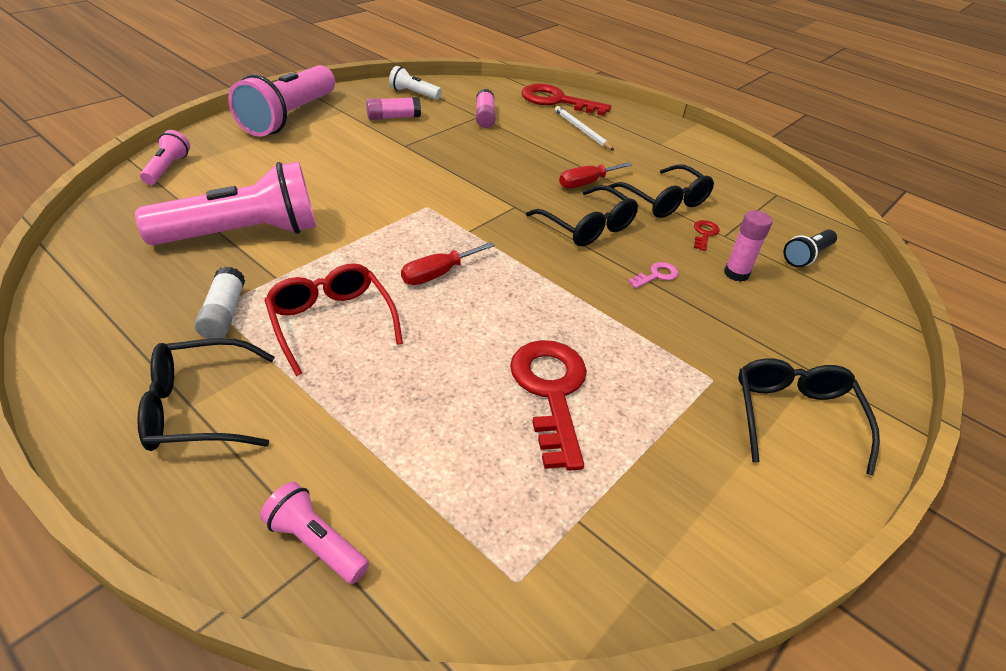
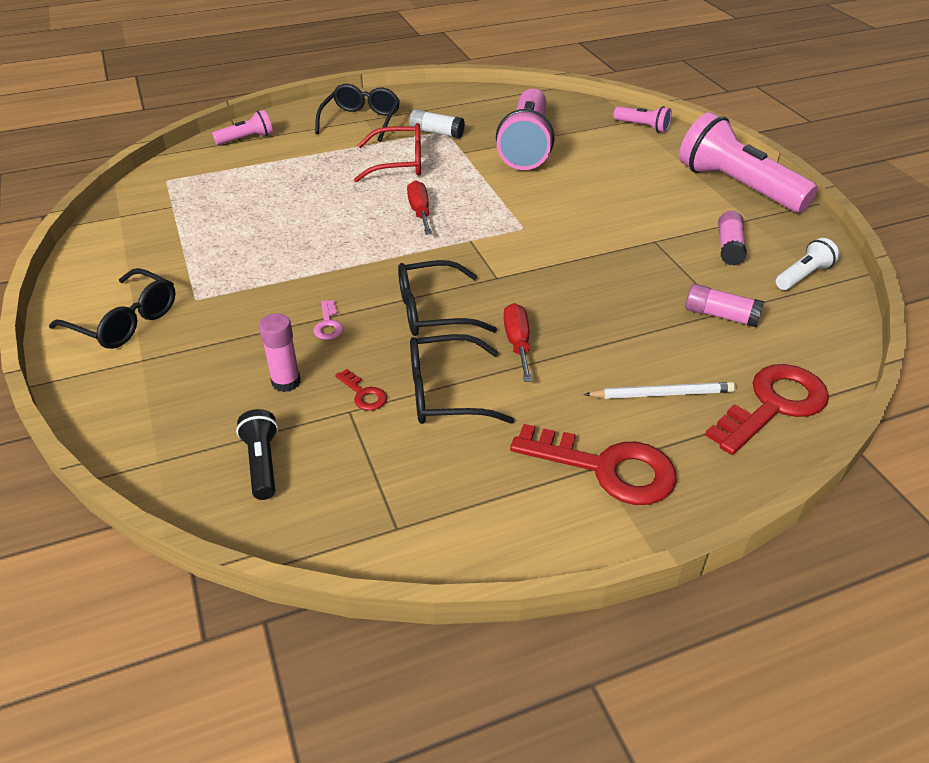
camera: 120 degrees right, 0 degrees up
red key [510,340,587,471] -> red key moved to [510,424,677,505]

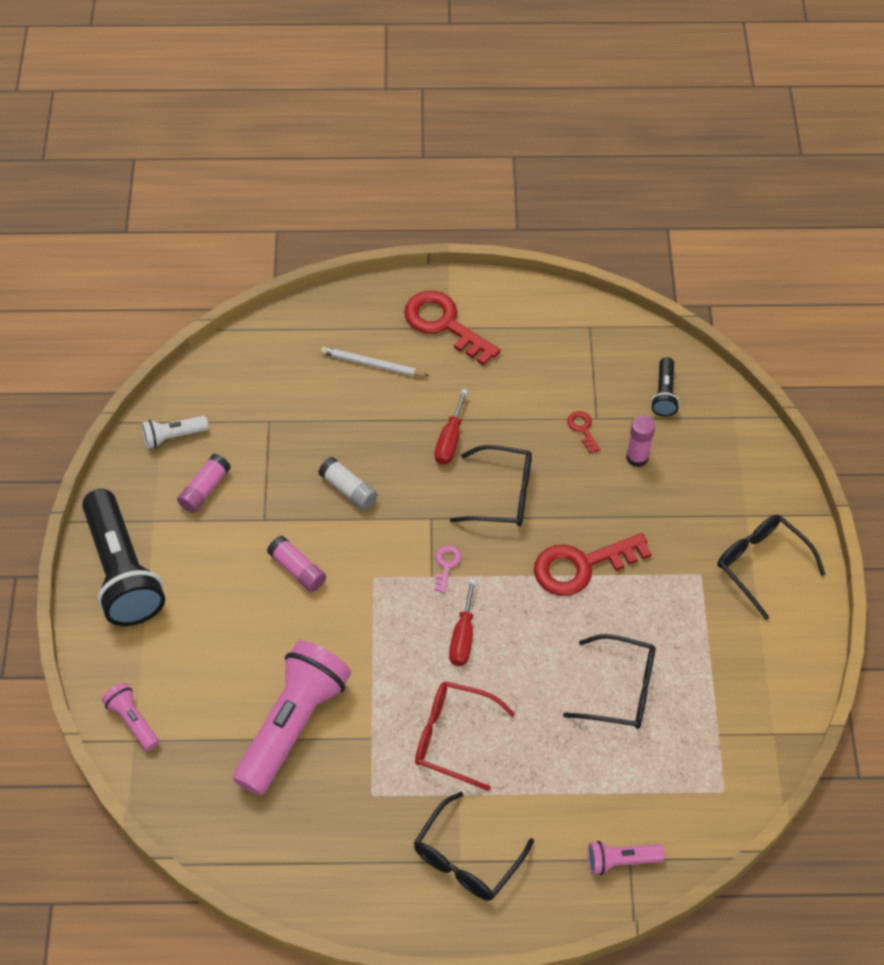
camera: 160 degrees left, 15 degrees up
pink key [313,300,343,340] -> pink key moved to [434,546,462,593]
white glue stick [409,109,465,138] -> white glue stick moved to [318,457,377,510]
black glasses [410,334,514,424] -> black glasses moved to [563,634,655,729]
pink flashlight [679,112,818,213] -> black flashlight [82,489,165,626]
pink glue stick [685,284,764,327] -> pink glue stick moved to [267,535,326,592]
red key [705,364,829,455] -> red key moved to [534,533,651,596]

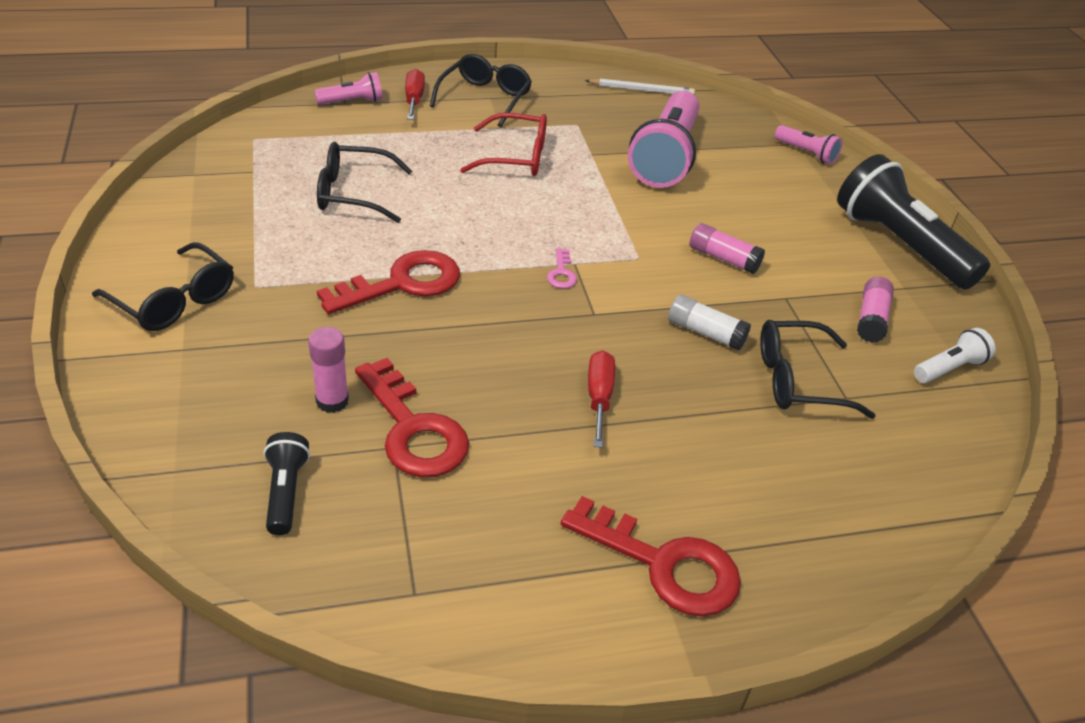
camera: 165 degrees right, 15 degrees down
white pencil [321,347,429,376] -> white pencil moved to [585,78,695,94]
red screwdriver [449,578,476,666] -> red screwdriver moved to [405,69,425,120]
black glasses [450,445,532,526] -> black glasses moved to [760,320,876,419]
red key [567,411,600,453] -> red key [355,358,469,478], size x2.25

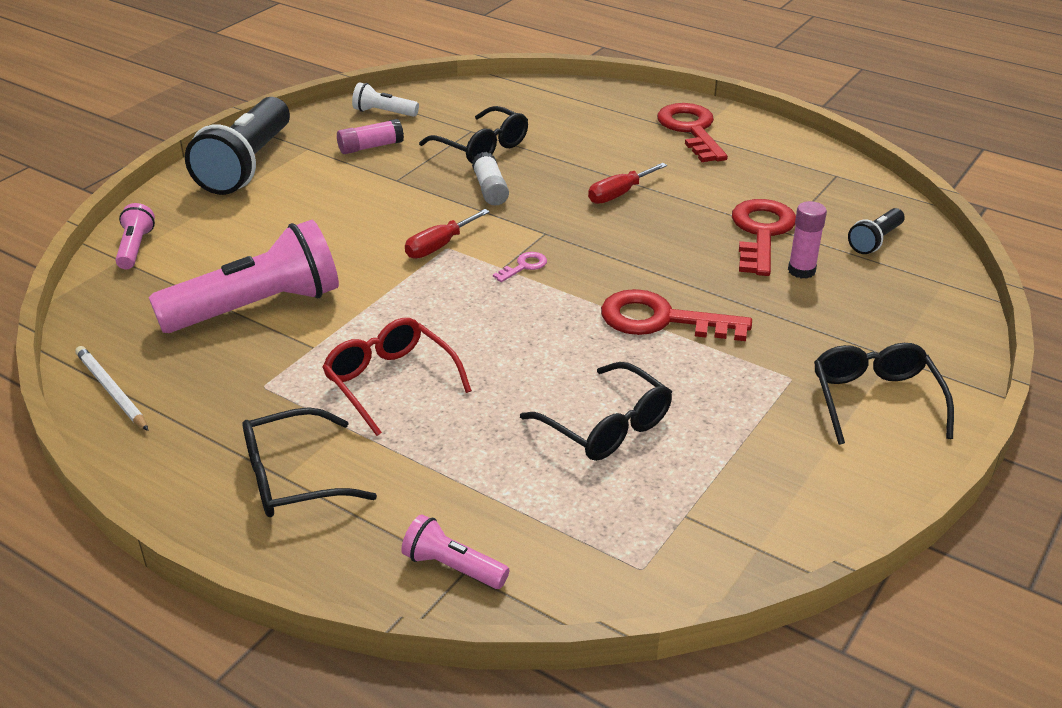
camera: 130 degrees left, 5 degrees down
red screwdriver [405,69,425,120] -> red screwdriver moved to [405,209,490,259]
pink glue stick [689,223,765,274] -> none

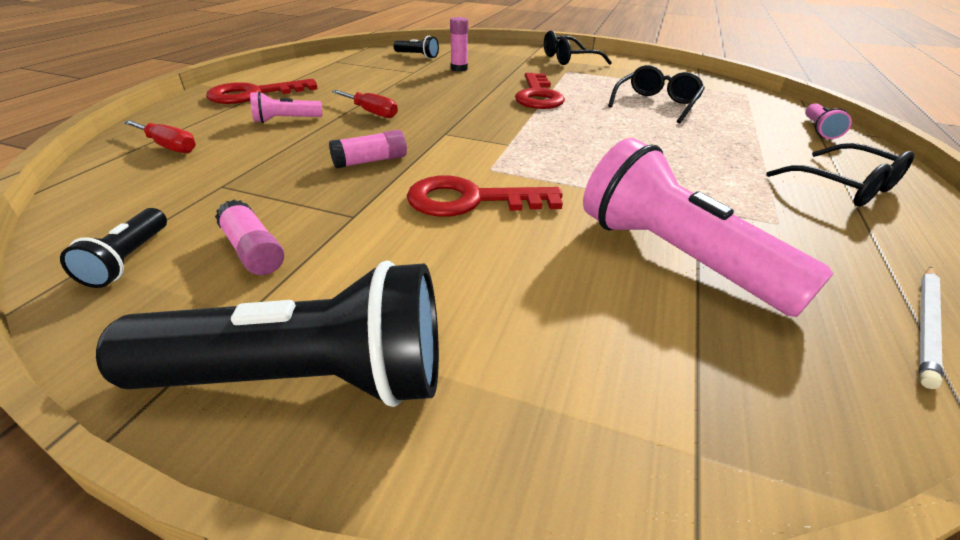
camera: 105 degrees left, 0 degrees up
pink flashlight [115,203,155,269] -> pink flashlight moved to [250,92,322,123]
red glasses [322,318,472,436] -> none
white flashlight [352,82,419,117] -> black flashlight [60,208,167,288]
red screwdriver [405,209,490,259] -> red screwdriver moved to [123,120,196,153]
black glasses [419,106,528,164] -> none
white glue stick [472,152,509,206] -> pink glue stick [329,130,407,168]
pink key [493,252,547,282] -> none
red key [732,199,796,276] -> red key moved to [407,175,563,217]

